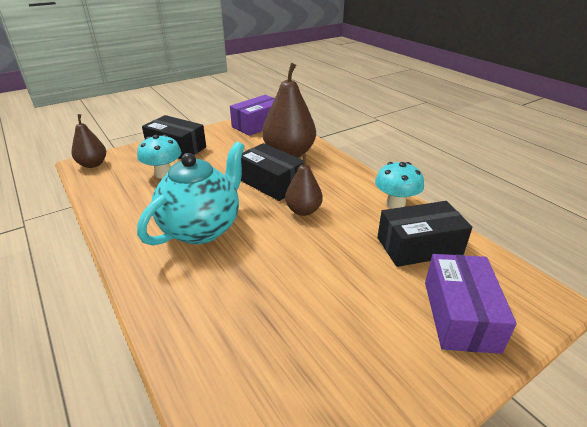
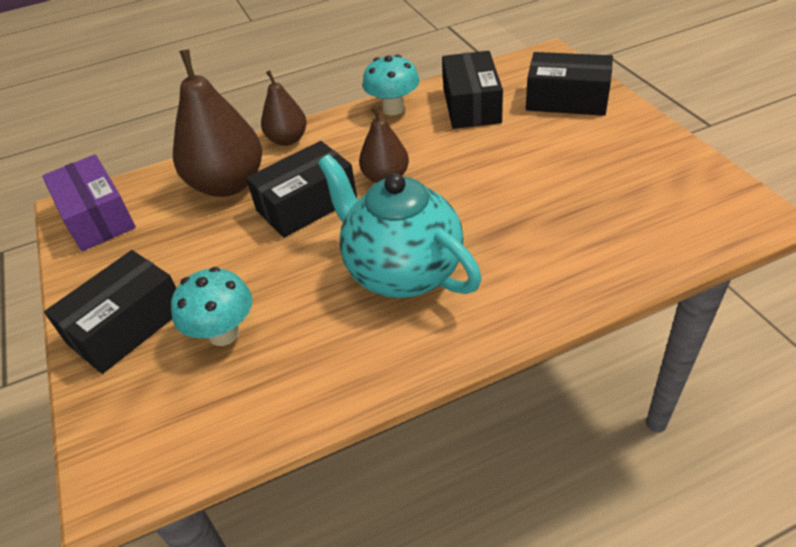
camera: 75 degrees left, 10 degrees up
brown pear [72,114,106,168] -> brown pear moved to [261,70,307,146]
purple box [425,254,517,354] -> black box [526,52,613,116]

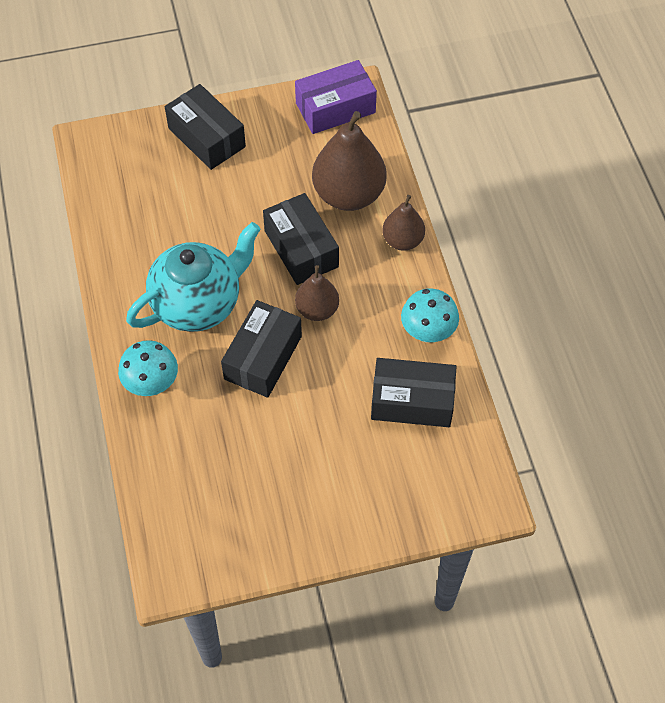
camera: 95 degrees right, 15 degrees up
turquoise mushroom [171,267,252,346] -> turquoise mushroom moved to [118,340,178,396]
black box [526,52,613,116] -> black box moved to [221,300,302,398]

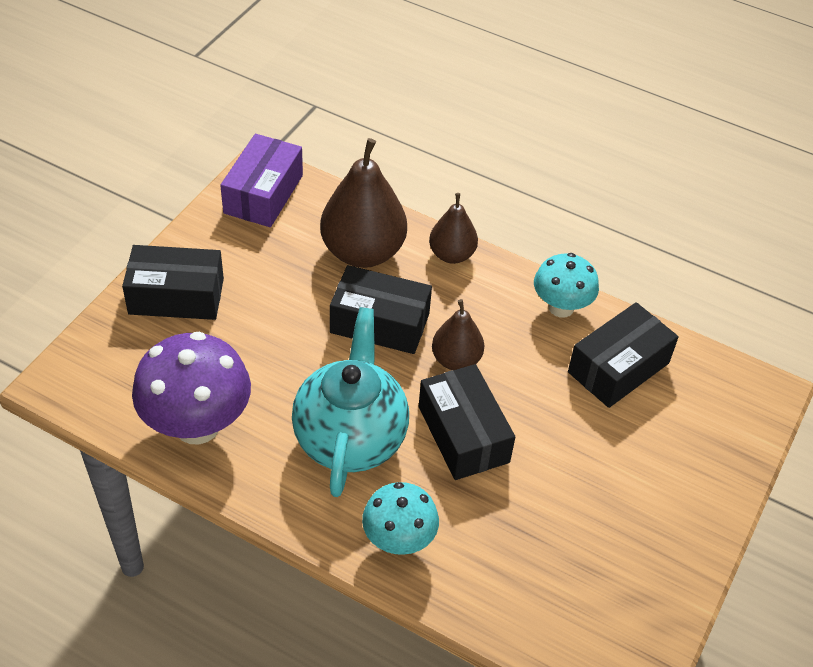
camera: 50 degrees left, 10 degrees down
none -> purple mushroom [132,332,251,445]

